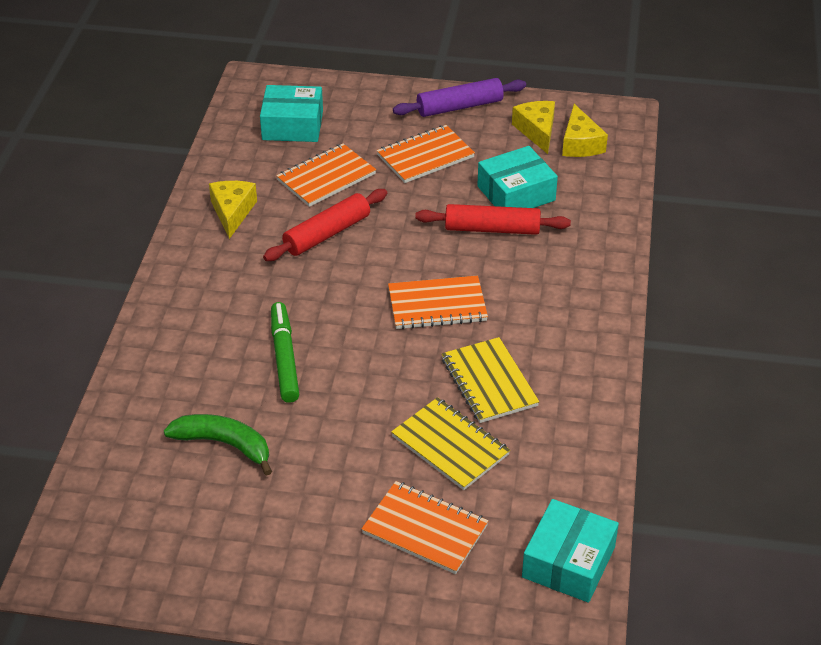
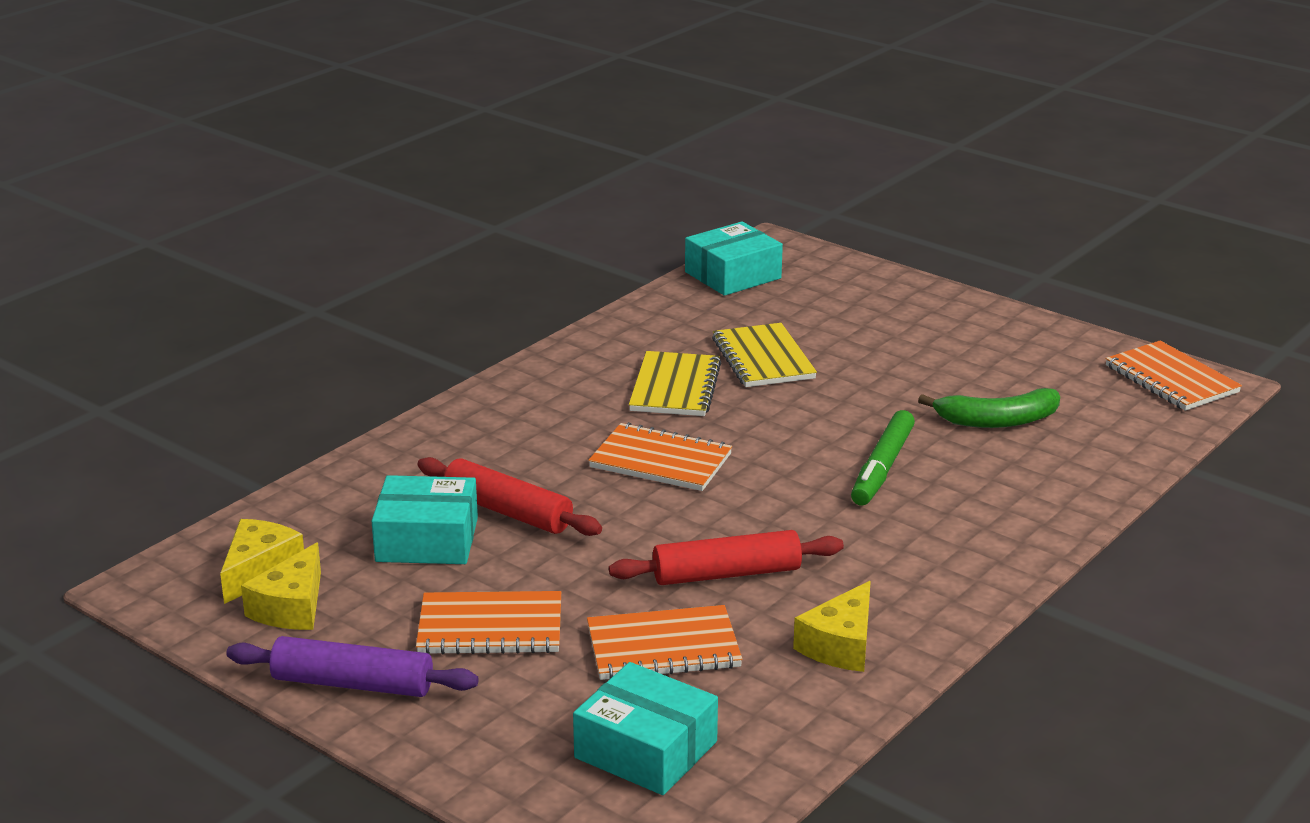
camera: 150 degrees left, 15 degrees down
green banana [164,414,272,476] -> green banana turned 60 degrees counterclockwise [918,388,1060,428]
orange notebook [362,481,488,574] -> orange notebook moved to [1105,341,1242,411]

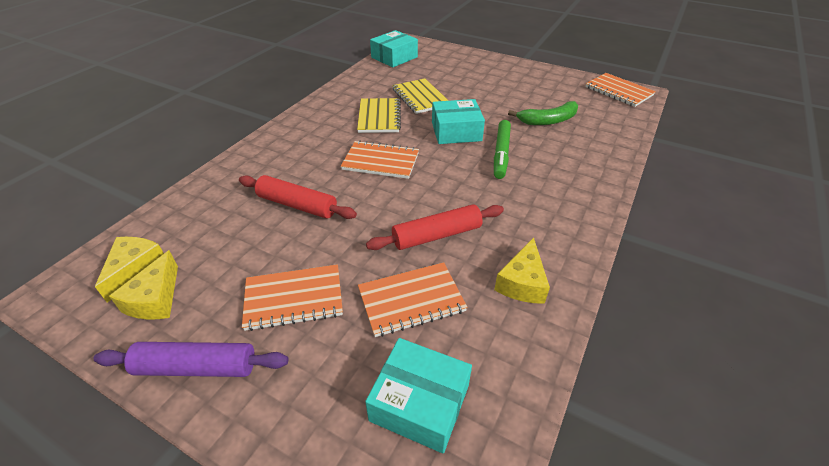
camera: 10 degrees left, 15 degrees up
turquoise box [372,475,478,564] -> turquoise box moved to [432,99,485,144]

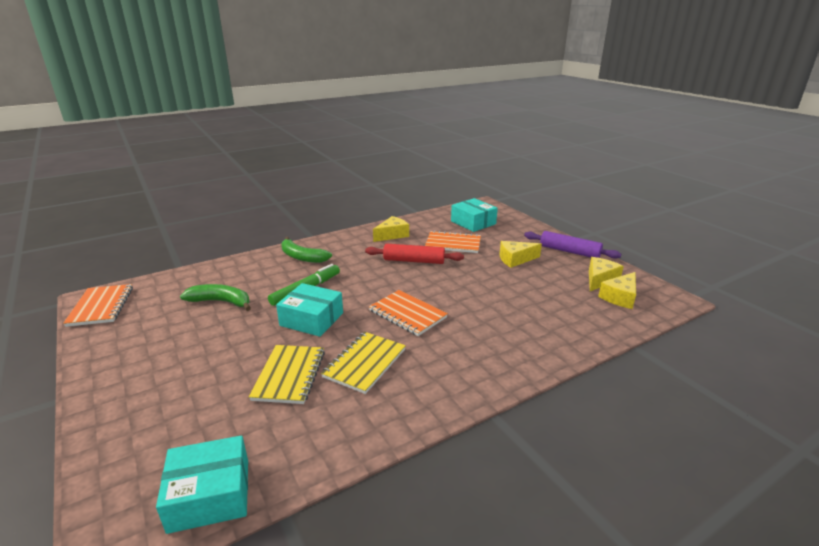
camera: 150 degrees left, 15 degrees down
red rolling pin [239,175,357,219] -> none
orange notebook [242,264,343,331] -> yellow cheese [500,241,542,268]
none -> green banana [281,237,332,263]

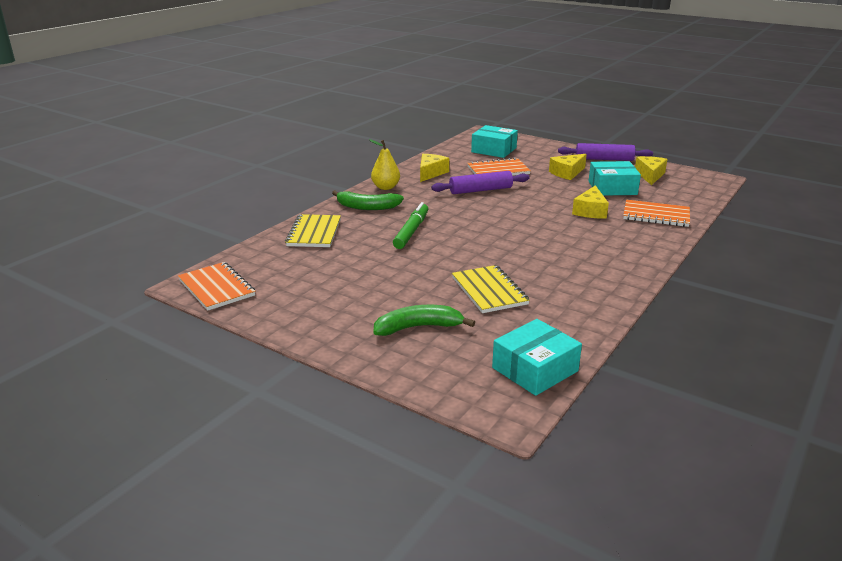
camera: 25 degrees left, 0 degrees up
green banana [180,284,251,311] -> green banana moved to [374,305,475,336]
turquoise box [276,283,343,337] -> turquoise box moved to [589,161,641,196]
yellow notebook [321,332,406,394] -> yellow notebook moved to [285,214,341,247]
red rolling pin [365,244,464,264] -> purple rolling pin [431,171,530,194]
orange notebook [369,290,448,336] -> orange notebook moved to [623,200,690,227]
yellow cheese [598,272,636,309] -> yellow cheese moved to [572,185,609,218]
none -> yellow pear [369,139,400,190]

